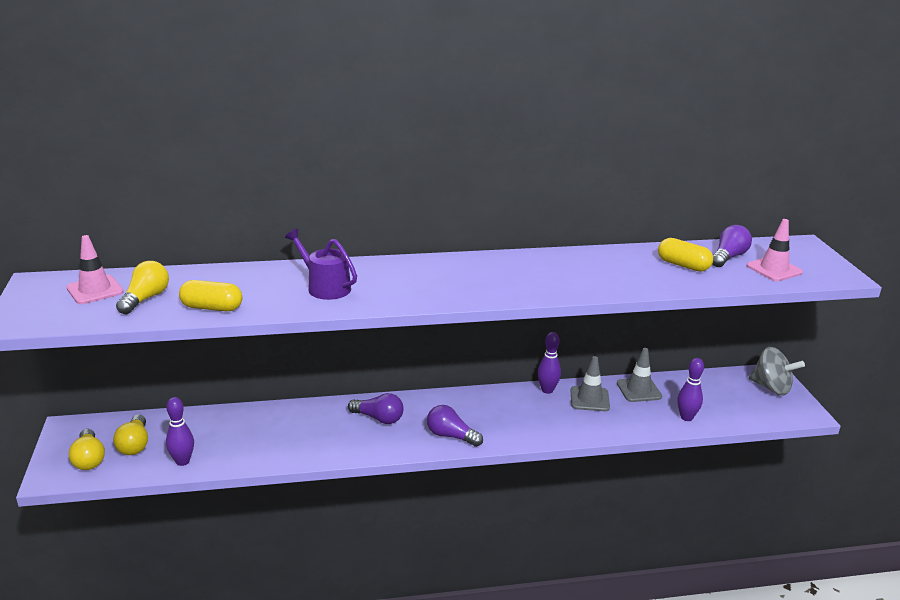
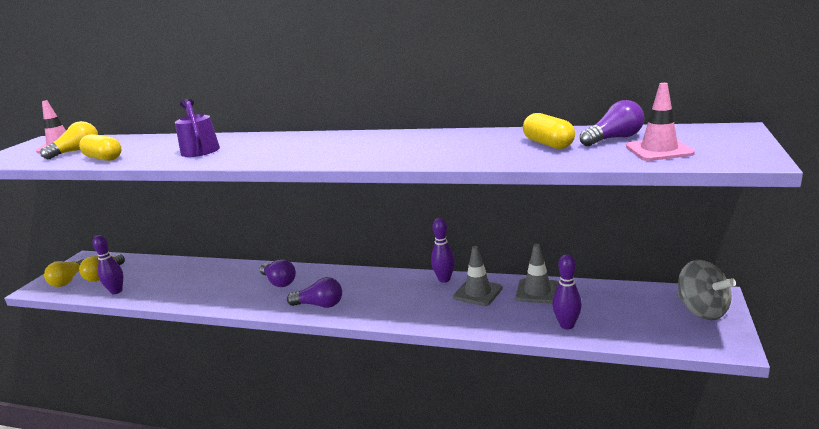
camera: 30 degrees right, 5 degrees down
purple light bulb [427,405,483,447] -> purple light bulb turned 135 degrees clockwise [287,277,342,308]

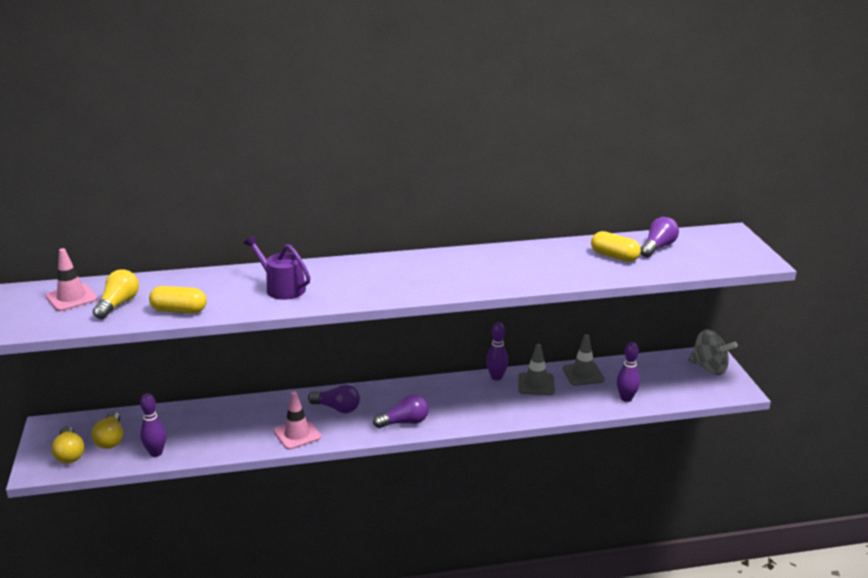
camera: 30 degrees left, 5 degrees up
pink traffic cone [626,83,695,161] -> pink traffic cone moved to [273,392,321,450]

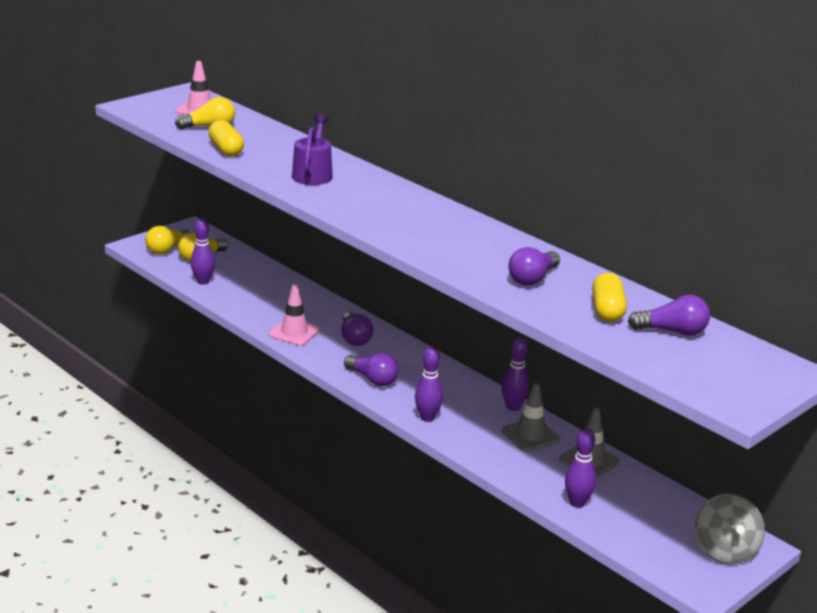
camera: 55 degrees right, 0 degrees up
none -> purple bowling pin [415,347,443,422]
none -> purple light bulb [508,247,560,286]

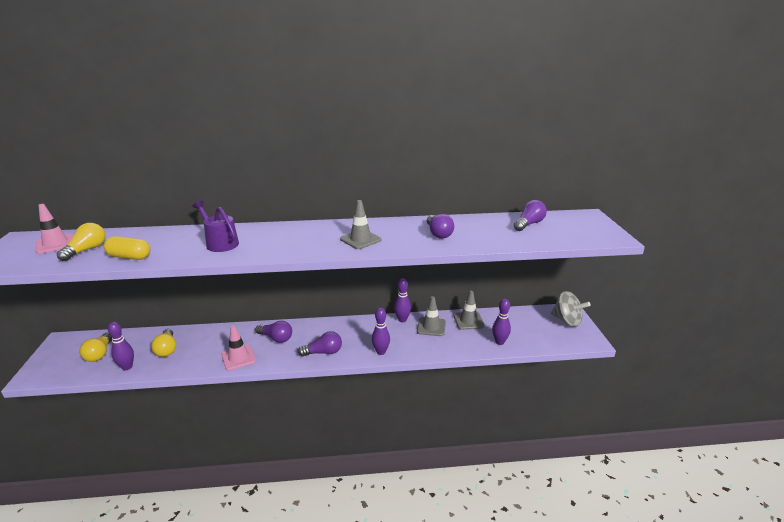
camera: 50 degrees left, 0 degrees up
yellow light bulb [145,226,190,254] -> yellow light bulb moved to [151,329,176,357]
yellow capsule [592,273,627,322] -> none
none -> grey traffic cone [340,200,381,249]

